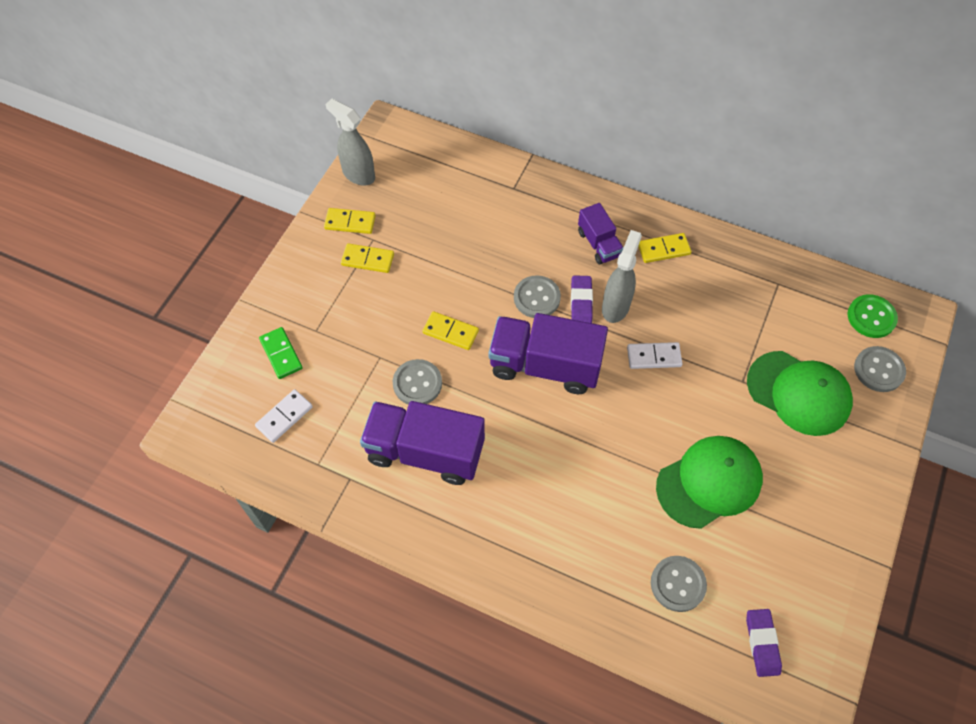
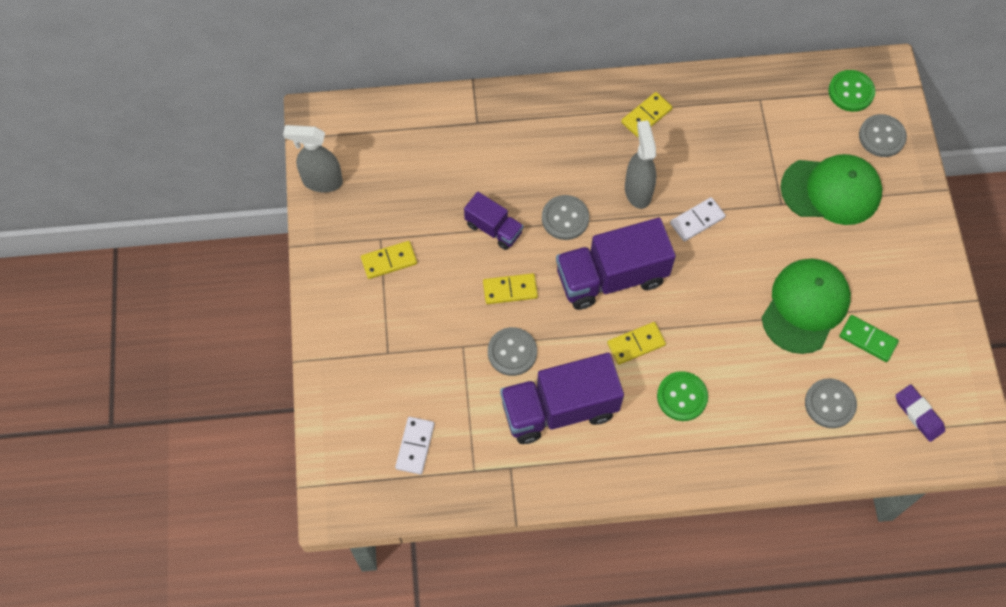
camera: 30 degrees left, 5 degrees up
green domino [259,327,303,379] -> green domino moved to [839,315,899,362]
yellow domino [324,208,376,234] -> yellow domino moved to [607,322,666,365]
purple eraser [571,275,593,323] -> none
purple truck [578,203,624,264] -> purple truck moved to [464,192,523,250]
none -> green button [657,371,708,421]

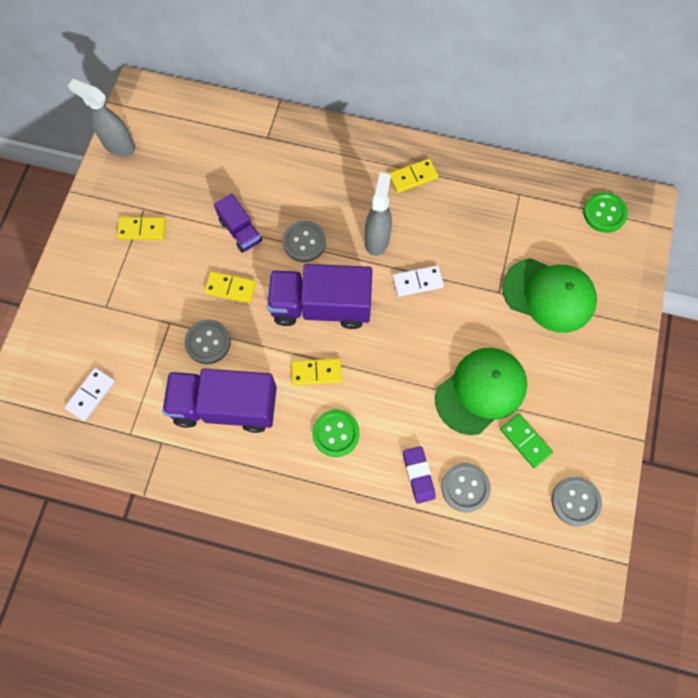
camera: 20 degrees right, 5 degrees up
grey button [859,114,907,157] -> grey button moved to [551,477,602,526]
purple eraser [896,384,945,442] -> purple eraser moved to [403,446,436,504]

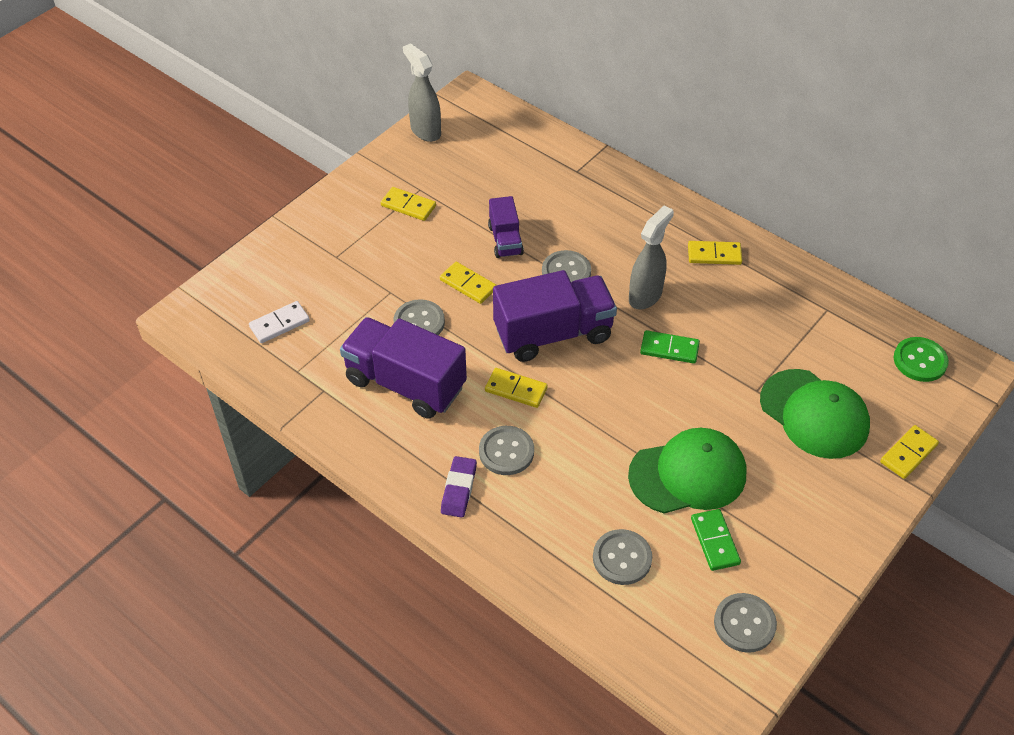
camera: 25 degrees right, 20 degrees down
purple truck [267,264,372,329] -> purple truck turned 135 degrees clockwise [493,270,617,362]
green button [312,410,360,457] -> grey button [479,426,534,475]
white domino [393,265,444,297] -> green domino [640,330,700,364]
purple eraser [403,446,436,504] -> purple eraser moved to [441,456,477,518]
none -> yellow domino [880,425,939,479]

